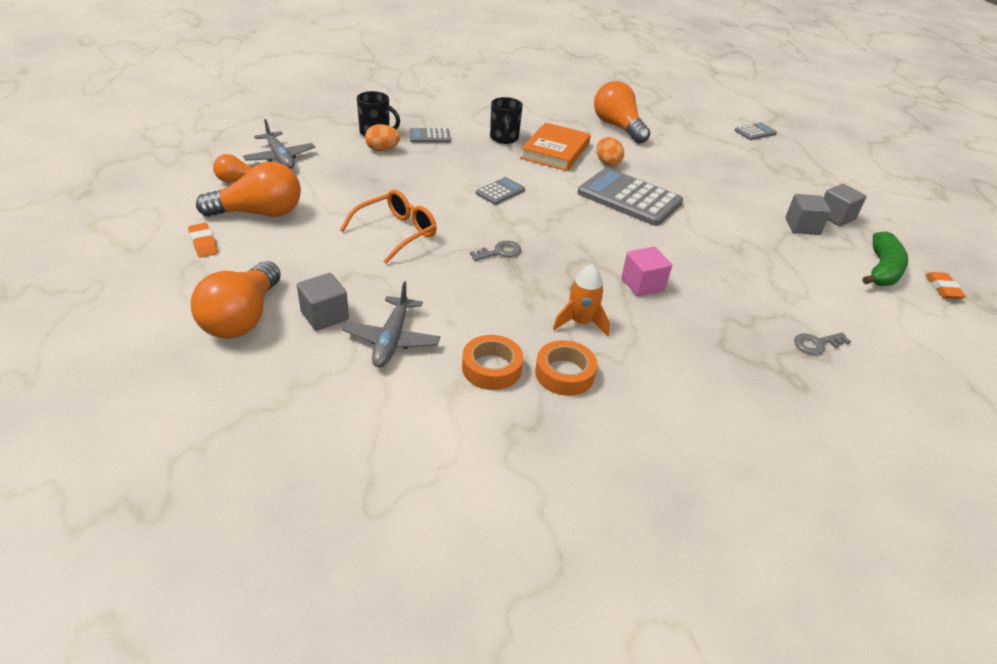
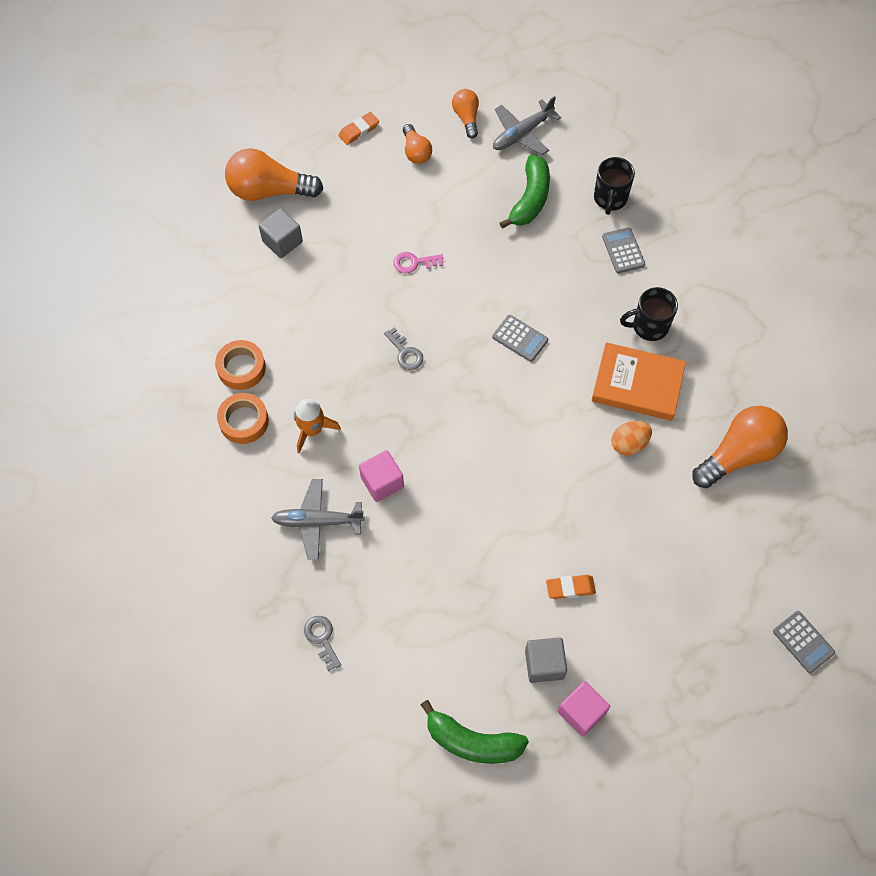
camera: 85 degrees right, 25 degrees up
orange light bulb [196,161,301,217] -> orange light bulb [403,124,432,164], size x0.55
orange glasses [340,190,437,264] -> pink key [393,252,443,274]
grey plane [342,281,440,367] -> grey plane moved to [271,479,365,560]
orange egg [365,124,400,151] -> none
grey calculator [577,168,683,226] -> none
grey cube [823,184,867,226] -> pink cube [558,681,610,736]
orange eraser [926,272,966,299] -> orange eraser moved to [546,575,596,599]
none -> green banana [500,155,550,229]

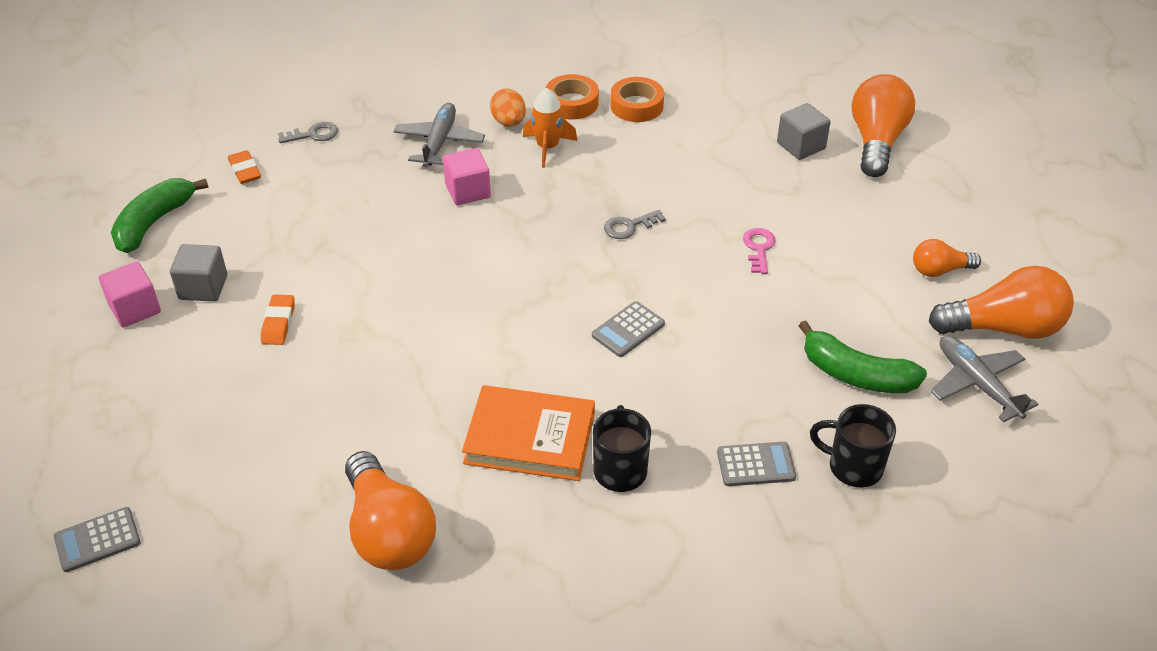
camera: 100 degrees right, 20 degrees down
orange eraser [338,112,379,145] -> orange eraser moved to [228,150,261,184]
orange light bulb [452,89,479,138] -> orange light bulb [929,266,1074,339], size x1.82
orange book [591,342,686,421] -> orange book turned 75 degrees clockwise [462,385,595,481]
orange egg [611,421,652,456] -> orange egg moved to [490,89,526,127]

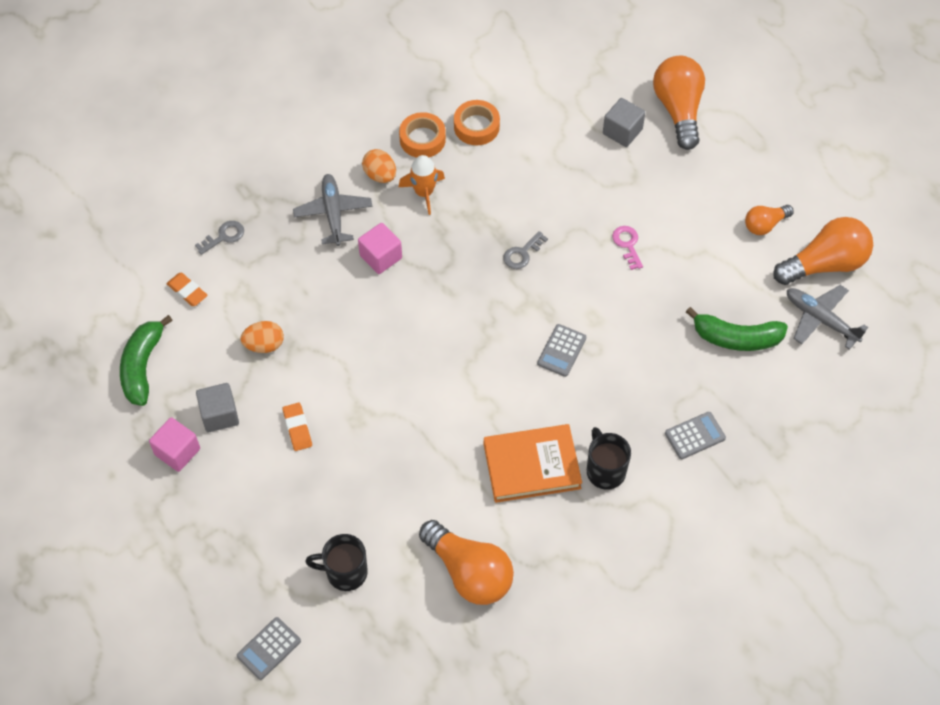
camera: 20 degrees left, 15 degrees up
black mug [810,404,896,487] -> black mug moved to [305,534,368,591]
none -> orange egg [240,321,284,353]

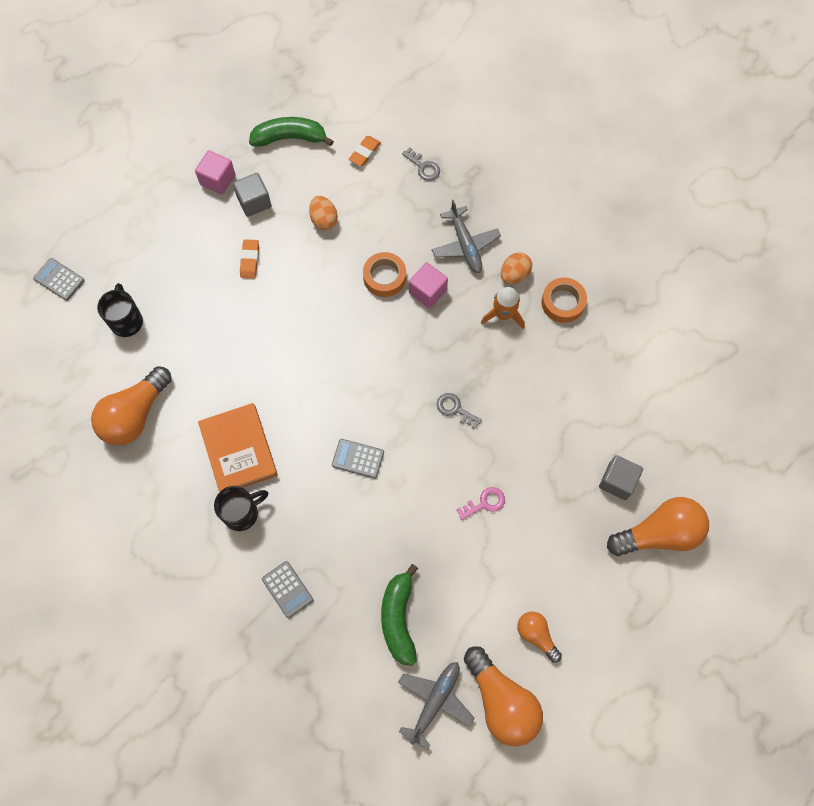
camera: 80 degrees right, 10 degrees up
orange eraser [283,403,312,451] -> orange eraser turned 60 degrees counterclockwise [240,239,259,279]
grey plane [293,174,372,246] -> grey plane turned 90 degrees clockwise [432,200,501,273]
orange tape [454,100,500,145] -> orange tape moved to [363,252,406,297]

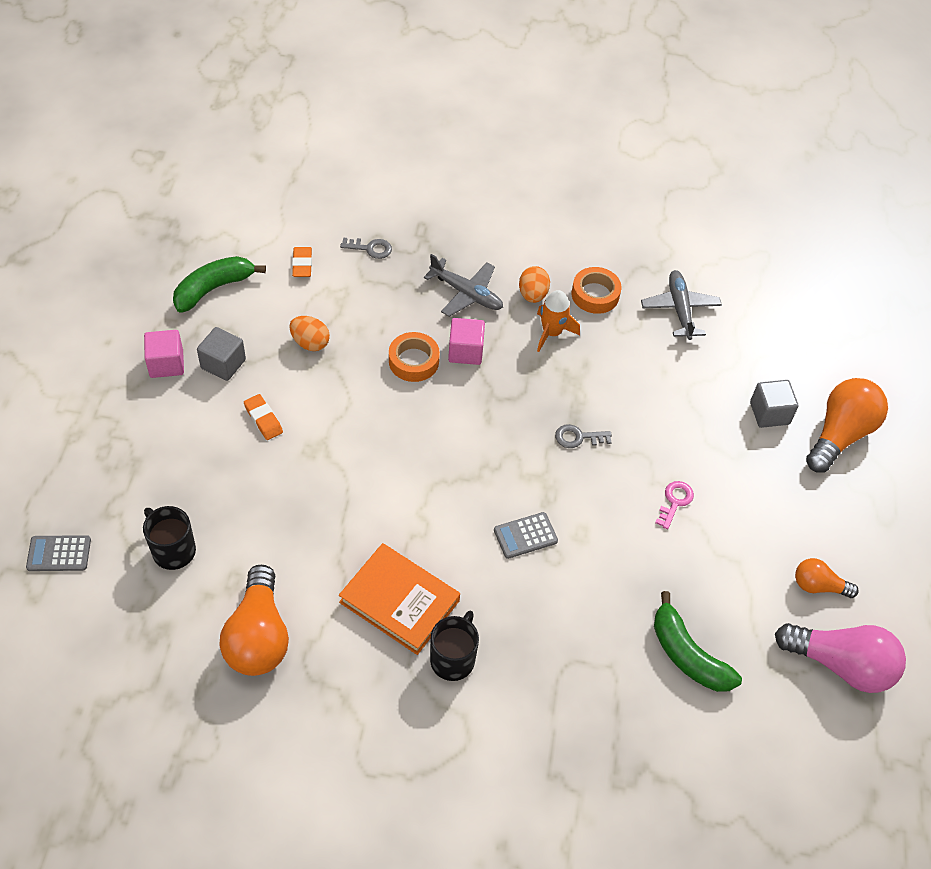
camera: 40 degrees left, 15 degrees down
grey calculator [262,561,313,618] -> none
grey plane [398,662,474,750] -> grey plane moved to [641,270,722,340]
orange light bulb [464,646,543,747] -> pink light bulb [775,623,906,693]

